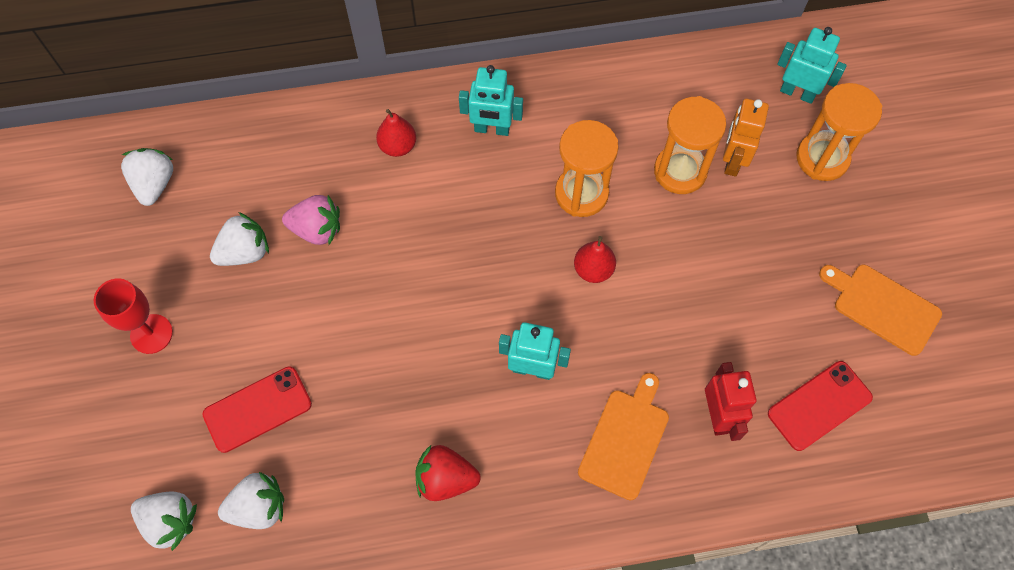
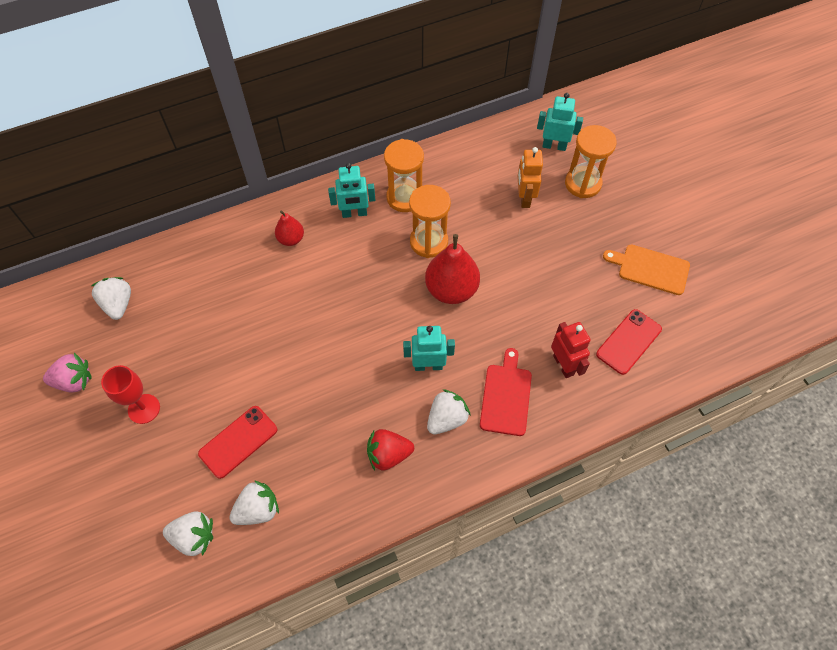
camera: 15 degrees left, 5 degrees down
white strawberry [210,212,269,266] -> white strawberry moved to [427,389,471,434]
pink strawberry [282,195,340,245] -> pink strawberry moved to [43,353,92,393]
red pear [574,236,616,283] -> red pear [425,234,480,304], size x1.81
orange cutting board [578,373,669,500] -> red cutting board [480,348,532,436]
orange hourglass [654,96,726,194] -> orange hourglass moved to [384,139,424,212]

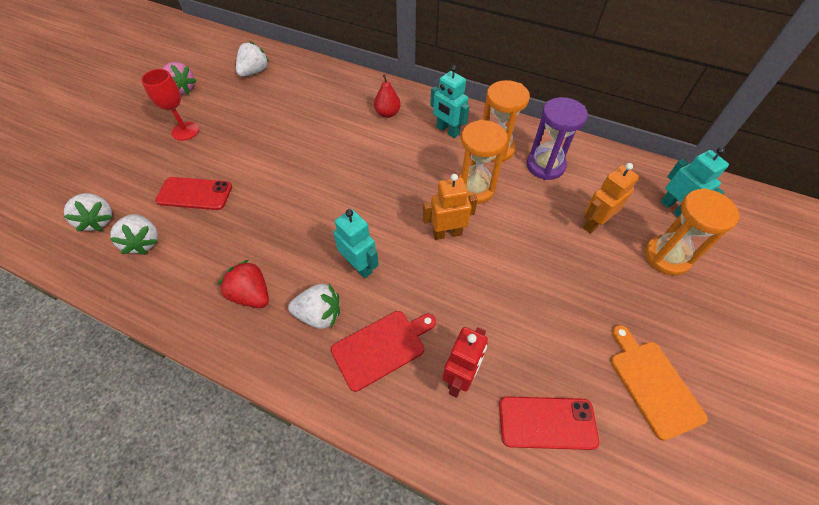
camera: 50 degrees right, 5 degrees down
white strawberry [229,480,279,525] -> white strawberry turned 45 degrees clockwise [110,214,158,255]
red pear [425,234,480,304] -> orange robot [423,174,478,240]
none -> purple hourglass [527,97,588,180]

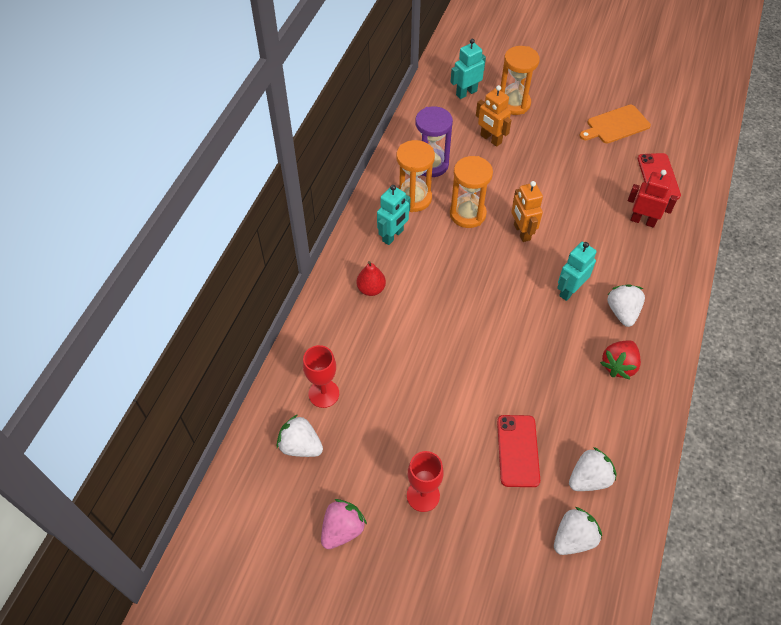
camera: 95 degrees left, 0 degrees up
red cutting board [331,311,436,392] -> none
none -> red goblet [303,345,339,408]

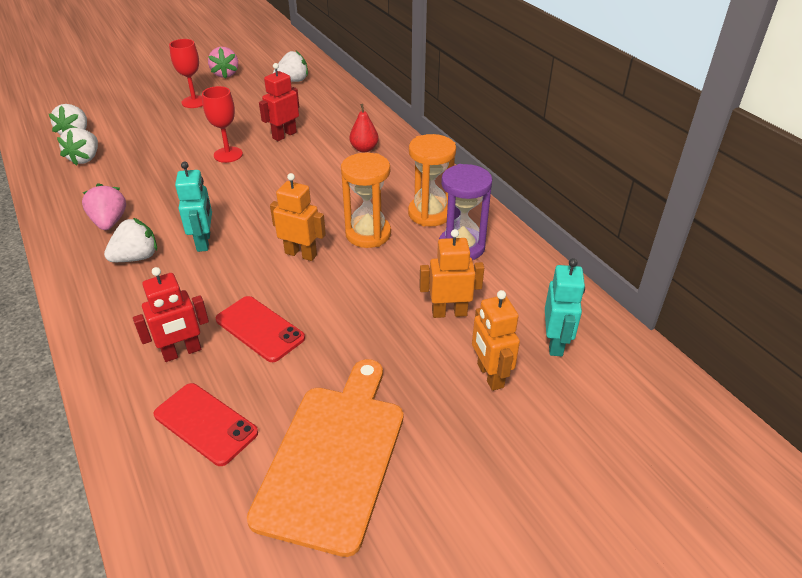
camera: 130 degrees right, 15 degrees down
red goblet [303,345,339,408] -> red goblet moved to [202,86,243,163]
turquoise robot [377,185,411,245] -> none
red phone [497,415,540,487] -> red phone moved to [216,296,305,362]
orange hourglass [500,46,540,115] -> orange robot [472,290,520,391]
orange cutting board [579,105,651,143] -> orange cutting board [247,359,403,557], size x1.62
red strawberry [600,340,641,379] -> pink strawberry [82,183,126,230]
white strawberry [607,284,645,327] -> white strawberry turned 75 degrees counterclockwise [104,218,157,262]
none -> red robot [259,63,299,141]

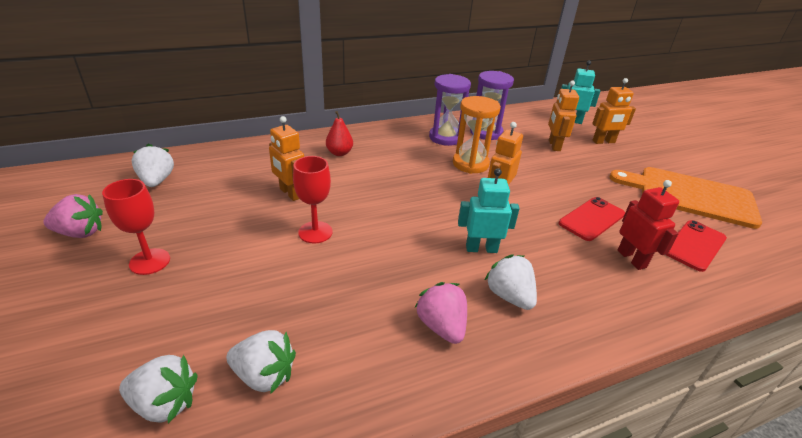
camera: 85 degrees left, 5 degrees down
pink strawberry [82,183,126,230] -> pink strawberry turned 75 degrees clockwise [415,282,467,344]
red robot [259,63,299,141] -> orange robot [269,116,304,201]
orange hourglass [408,134,456,226] -> purple hourglass [429,74,471,146]

